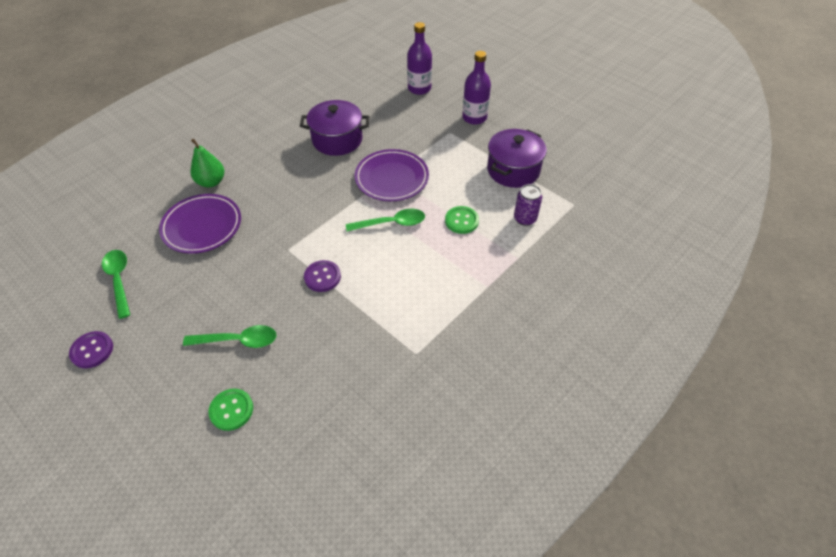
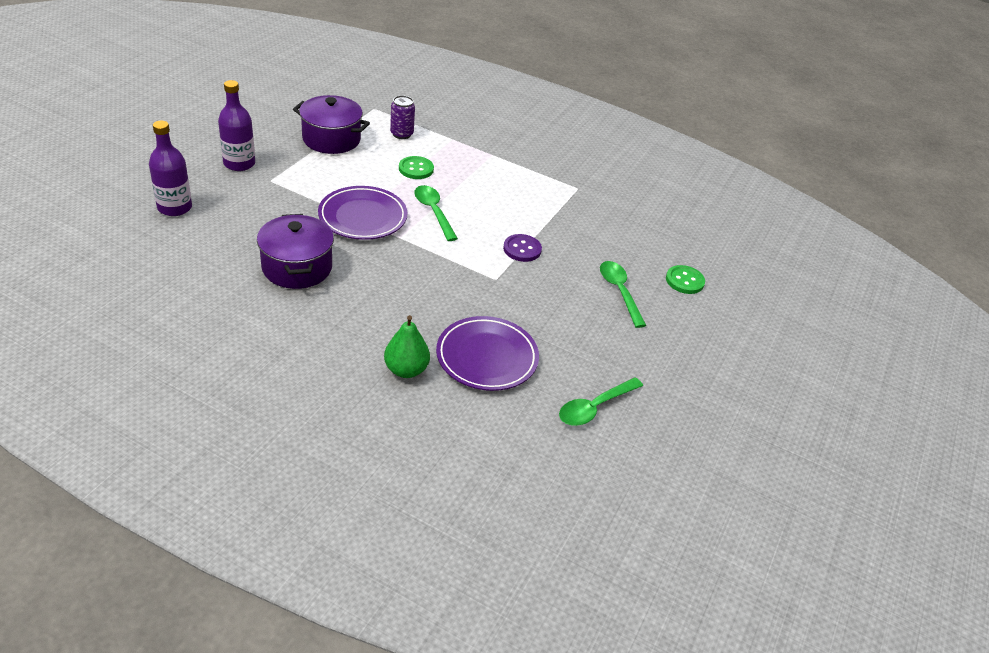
camera: 110 degrees left, 10 degrees down
purple button [69,331,113,368] -> none

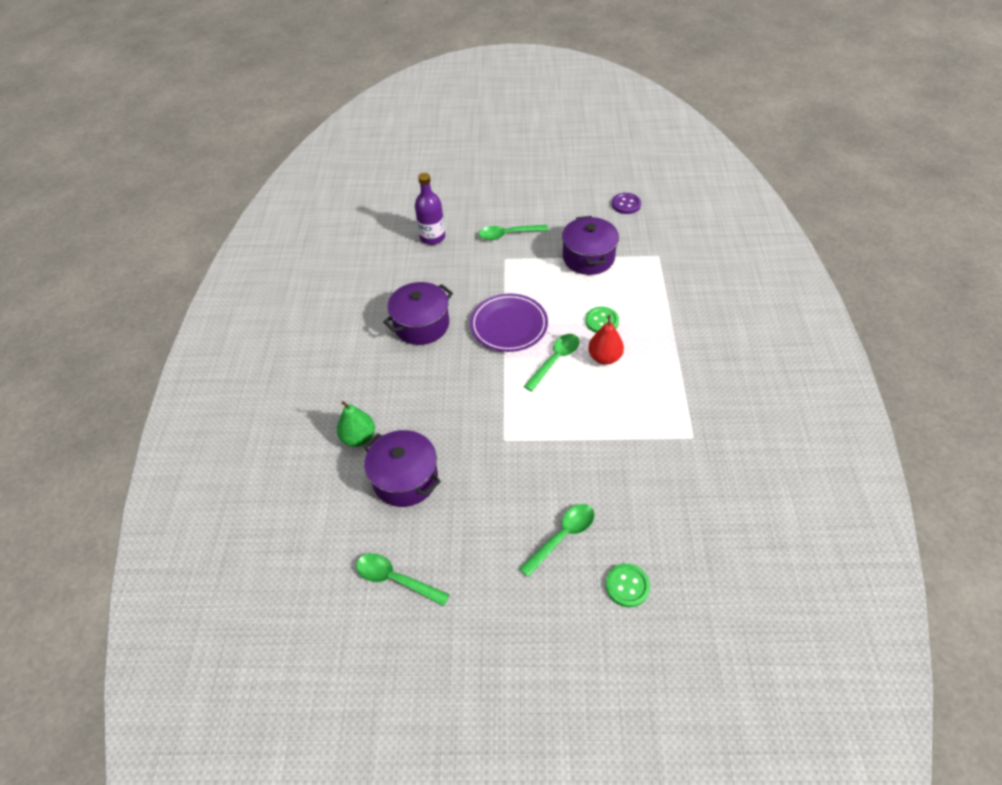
camera: 70 degrees right, 10 degrees up
purple bottle [218,80,255,171] -> green spoon [479,225,548,240]
purple can [390,95,415,139] -> none
purple plate [436,316,539,391] -> purple pot [363,430,441,507]
purple button [503,234,542,262] -> purple button moved to [612,193,641,214]
none -> red pear [588,315,624,365]

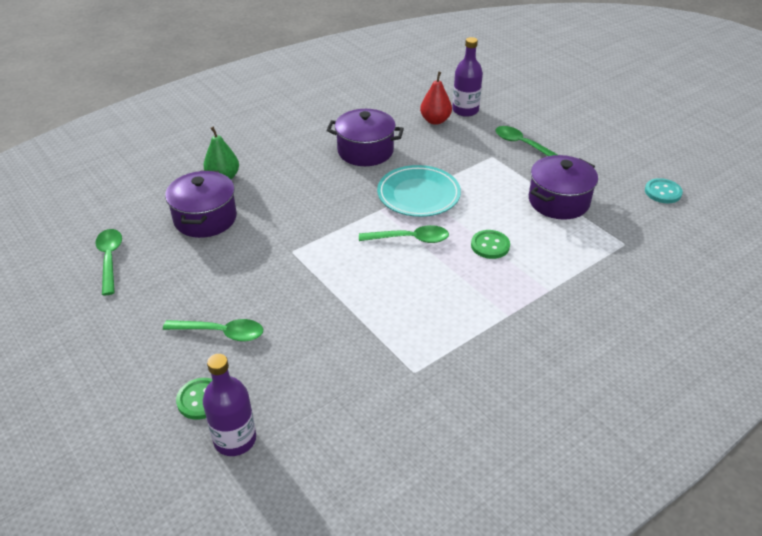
camera: 50 degrees right, 10 degrees down
purple plate [470,293,548,352] -> turquoise plate [377,165,461,217]
red pear [588,315,624,365] -> red pear moved to [420,72,452,125]
purple button [612,193,641,214] -> turquoise button [645,178,683,203]
none -> purple bottle [203,354,256,456]

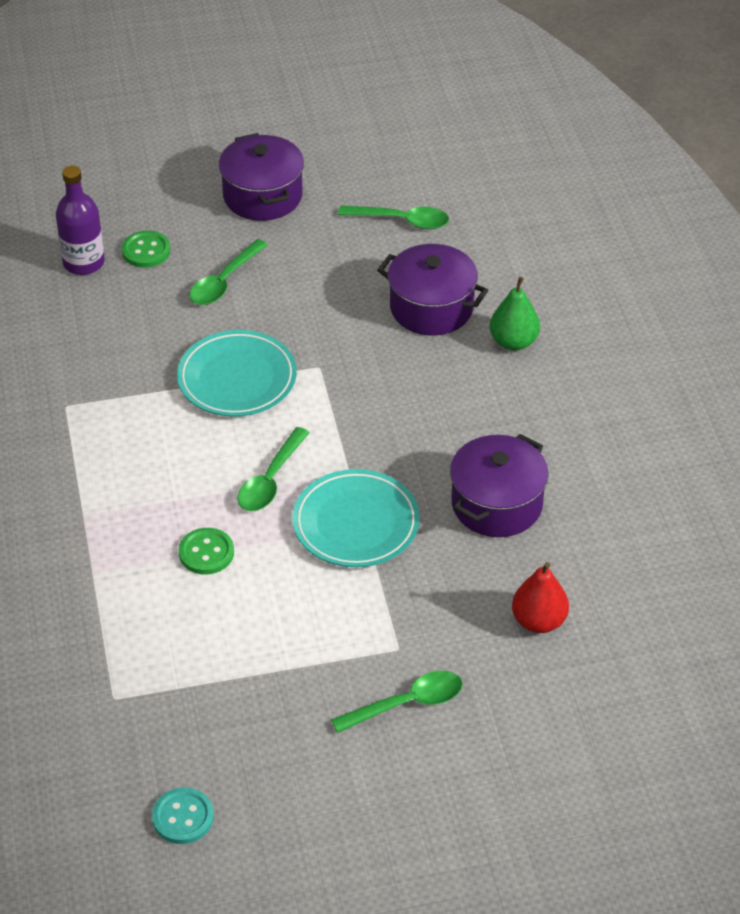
camera: 115 degrees right, 5 degrees up
purple bottle [452,37,483,117] -> none
purple pot [529,155,598,220] -> purple pot moved to [219,133,304,221]
none -> turquoise plate [177,330,297,417]

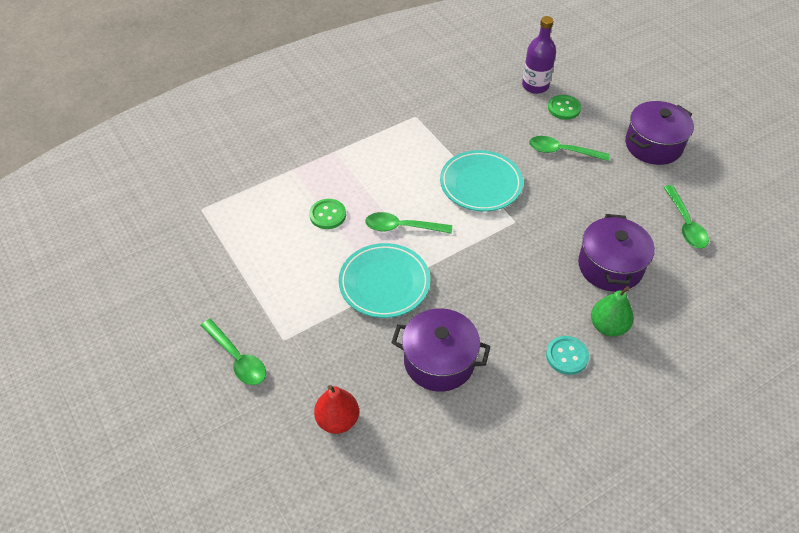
camera: 70 degrees right, 5 degrees up
turquoise button [152,788,214,844] -> turquoise button moved to [546,336,589,375]

